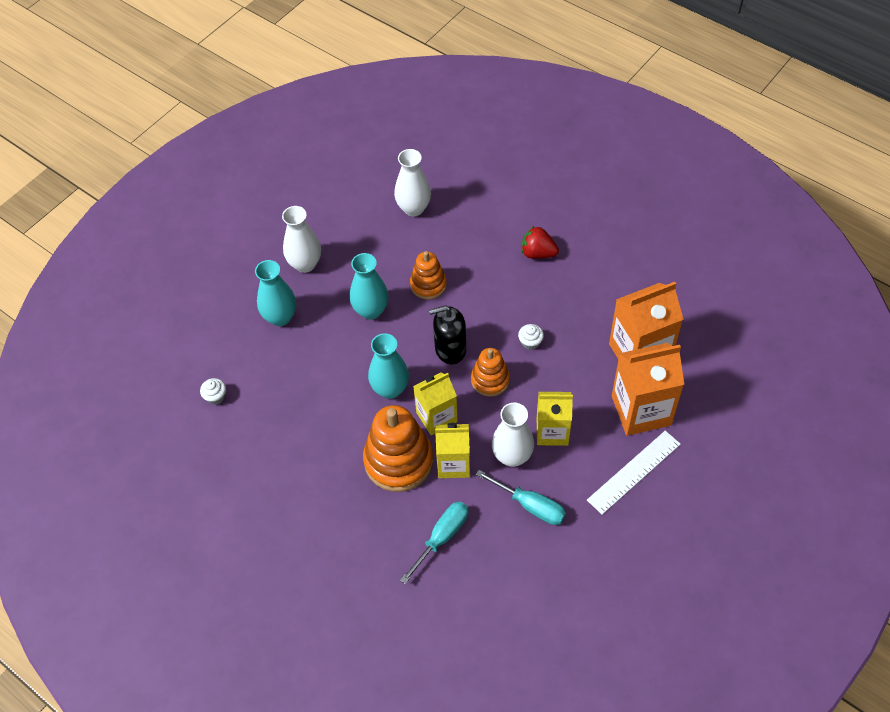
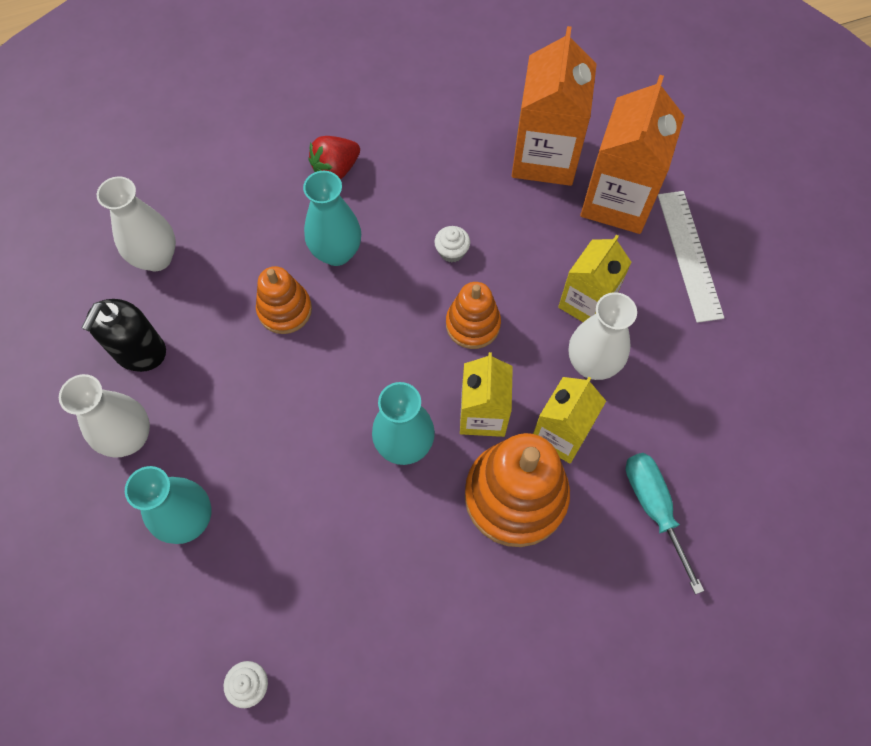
camera: 60 degrees left, 10 degrees up
turquoise vase [350,253,389,320] -> turquoise vase moved to [303,171,361,266]
black soap dispenser [429,305,466,364] -> black soap dispenser moved to [82,299,166,372]
turquoise screwdriver [476,470,566,525] -> none

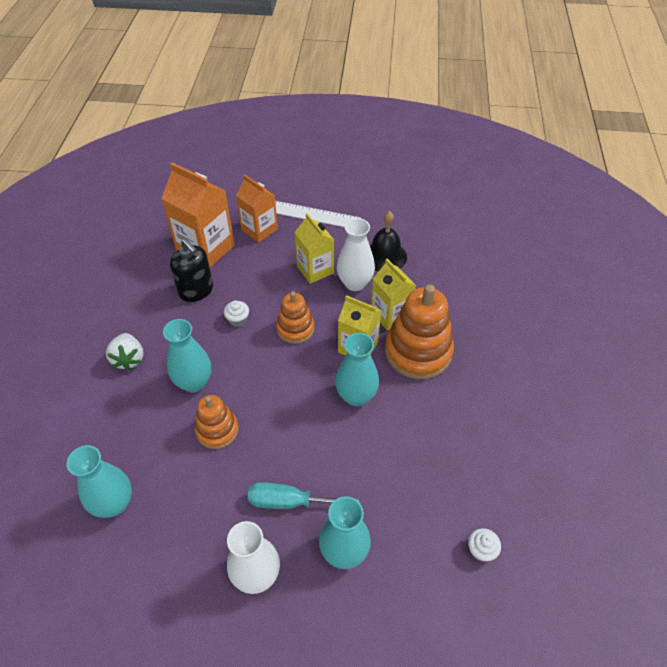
camera: 65 degrees left, 15 degrees down
black soap dispenser [82,299,166,372] -> black soap dispenser moved to [170,239,213,302]
white vase [97,176,176,271] -> turquoise vase [67,445,132,518]
red strawberry [308,136,360,180] -> white strawberry [106,333,144,371]
orange carton [580,75,684,234] -> orange carton [236,175,278,243], size x0.65
turquoise screwdriver [626,453,704,595] -> turquoise screwdriver moved to [248,482,359,509]
none -> black bell [370,211,407,272]

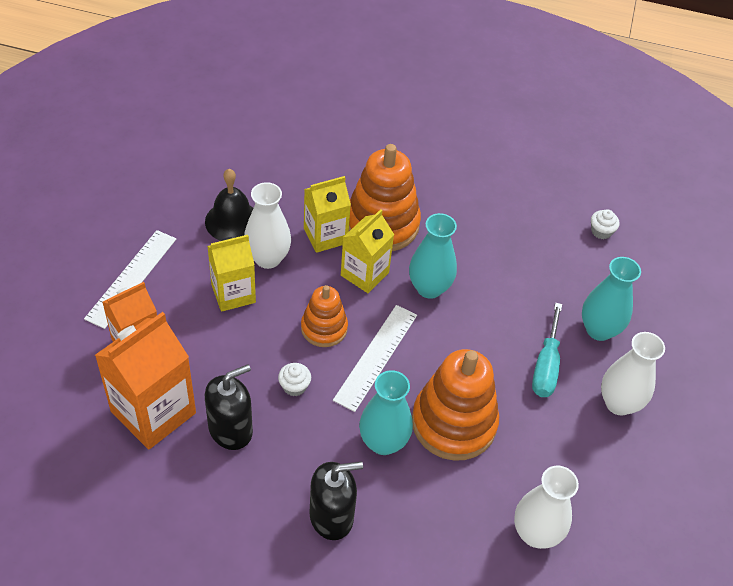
camera: 85 degrees left, 0 degrees up
turquoise vase [67,445,132,518] -> white vase [514,466,579,549]
white strawberry [106,333,144,371] -> black soap dispenser [309,461,363,540]
orange stacking toy [195,395,239,449] -> orange stacking toy [412,349,499,461], size x1.73
none -> white ruler [333,305,417,412]

